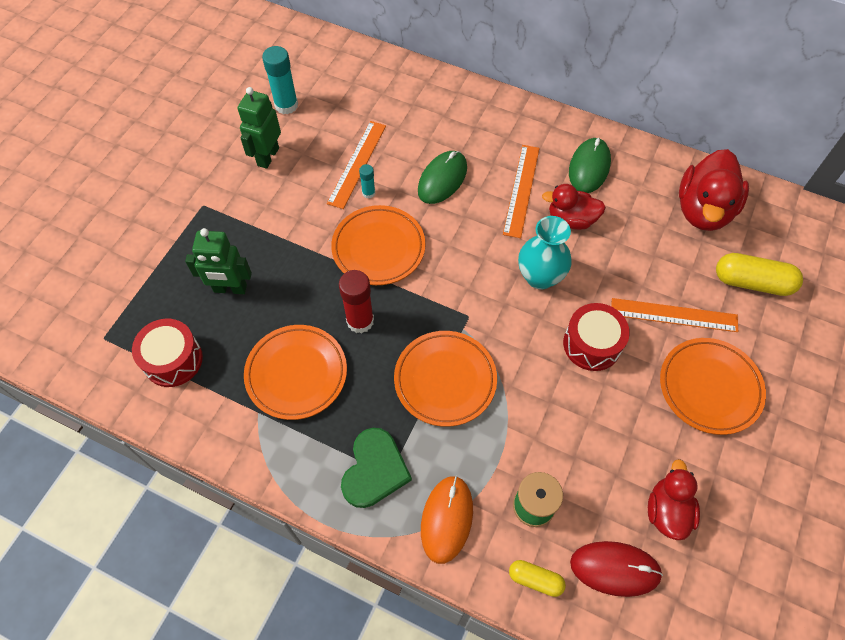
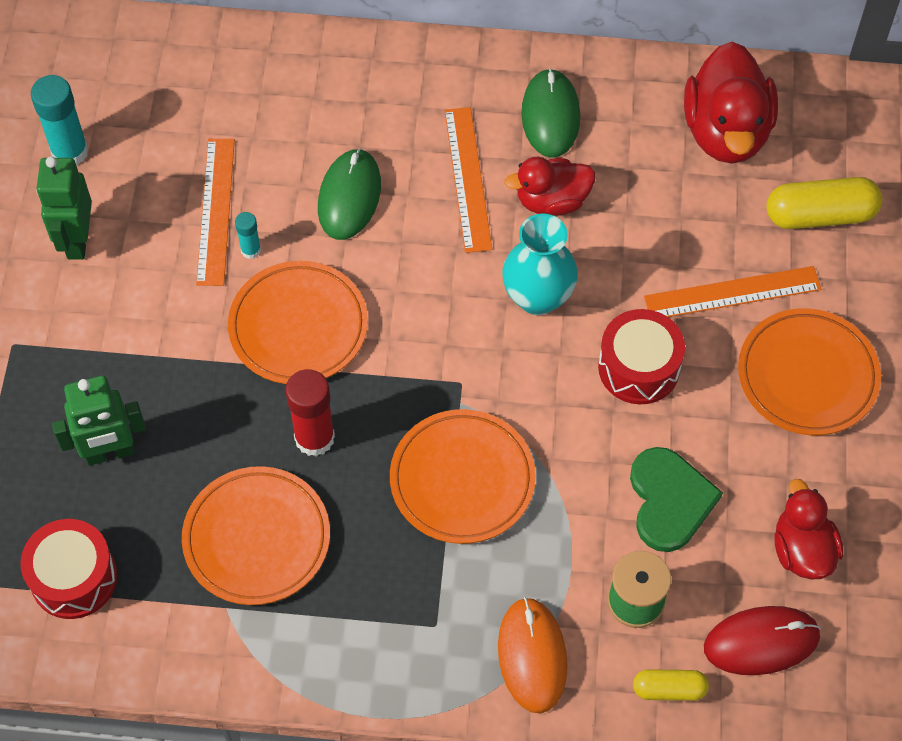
camera: 20 degrees left, 0 degrees up
green heart [341,428,412,508] -> green heart moved to [630,447,723,552]

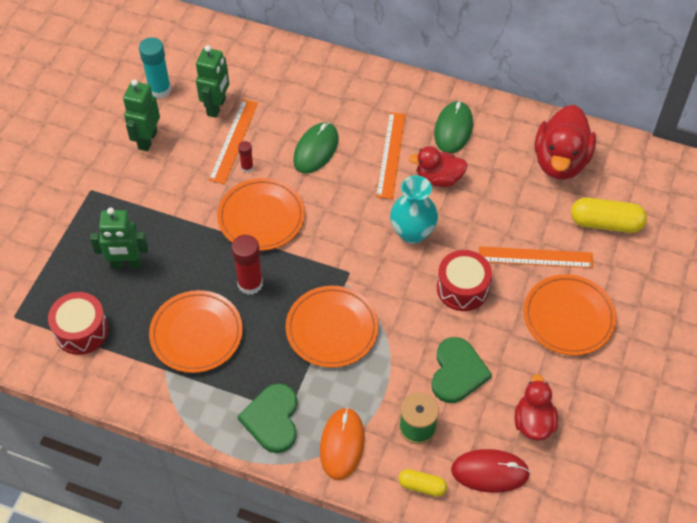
camera: 15 degrees right, 5 degrees down
turquoise glue stick [235,212,261,259] -> red glue stick [238,141,254,173]
none -> green robot [196,45,229,118]
none -> green heart [237,383,297,453]

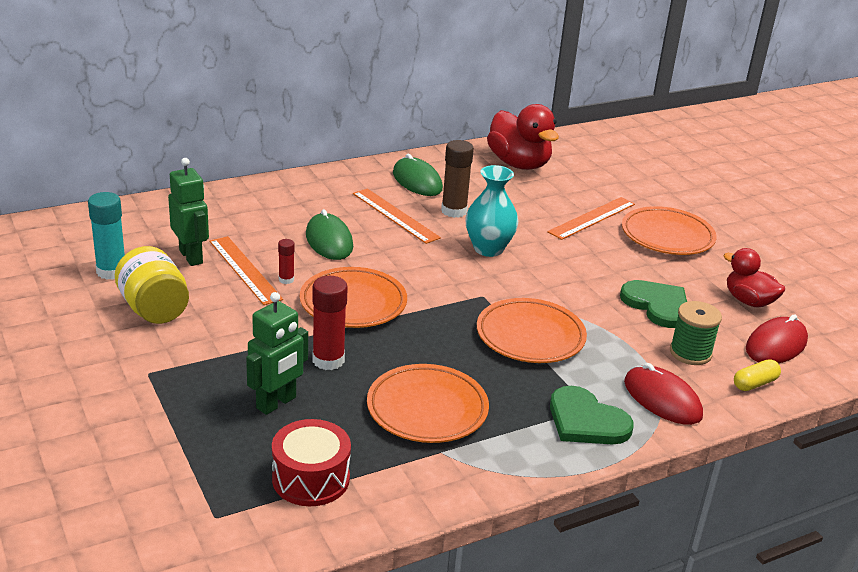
camera: 50 degrees left, 25 degrees down
green robot [123,79,160,151] -> yellow jar [115,246,189,324]
red glue stick [231,235,263,295] -> red glue stick moved to [312,276,348,370]
orange mouse [320,407,365,480] -> red mouse [624,363,703,425]
red duck [408,146,468,187] -> brown glue stick [441,140,474,218]
red drum [437,250,492,311] -> none
yellow capsule [571,197,647,233] -> none

